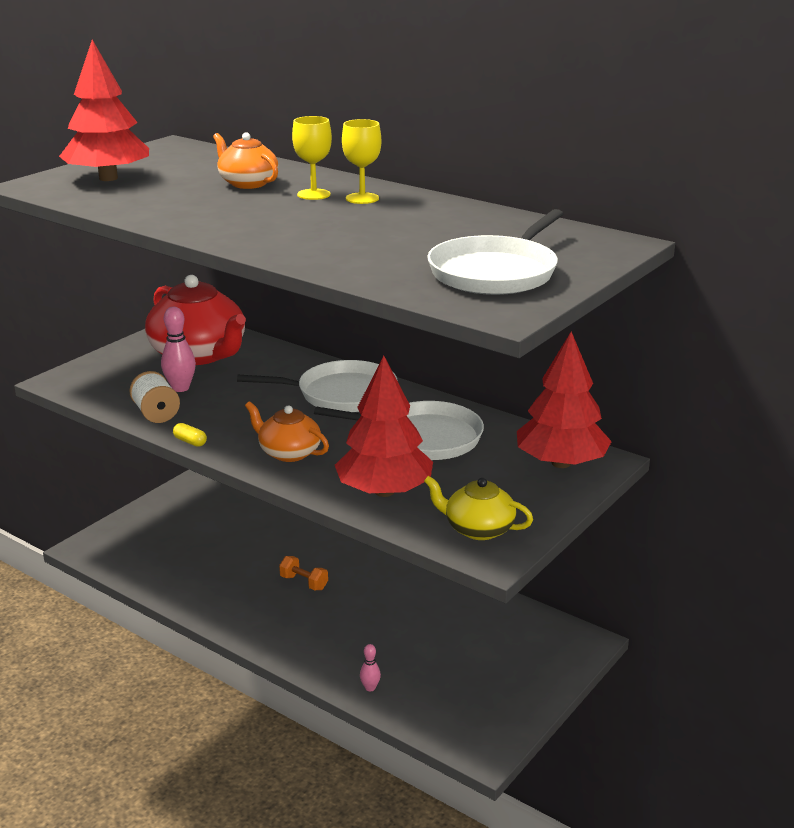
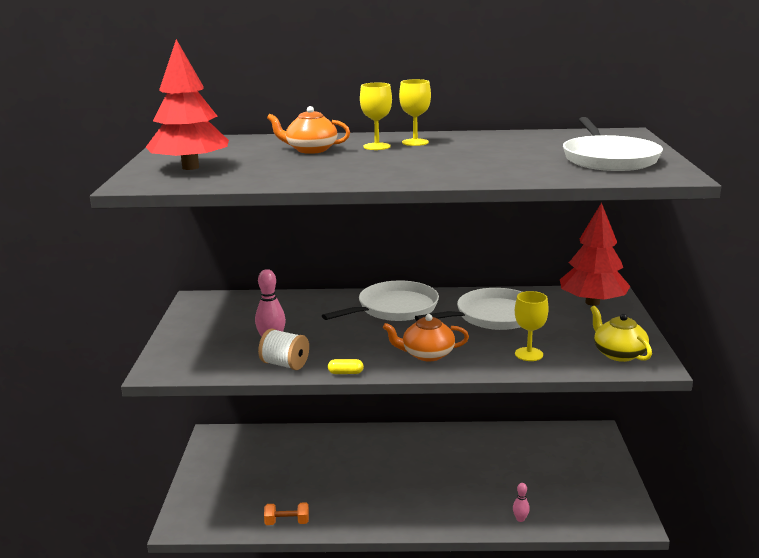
camera: 35 degrees left, 5 degrees down
red teapot [145,275,246,365] -> none
orange dumbbell [279,556,328,590] -> orange dumbbell moved to [264,502,309,525]
red tree [335,356,433,497] -> yellow goblet [515,291,549,361]
yellow teapot [424,476,533,540] -> yellow teapot turned 75 degrees clockwise [590,306,652,362]

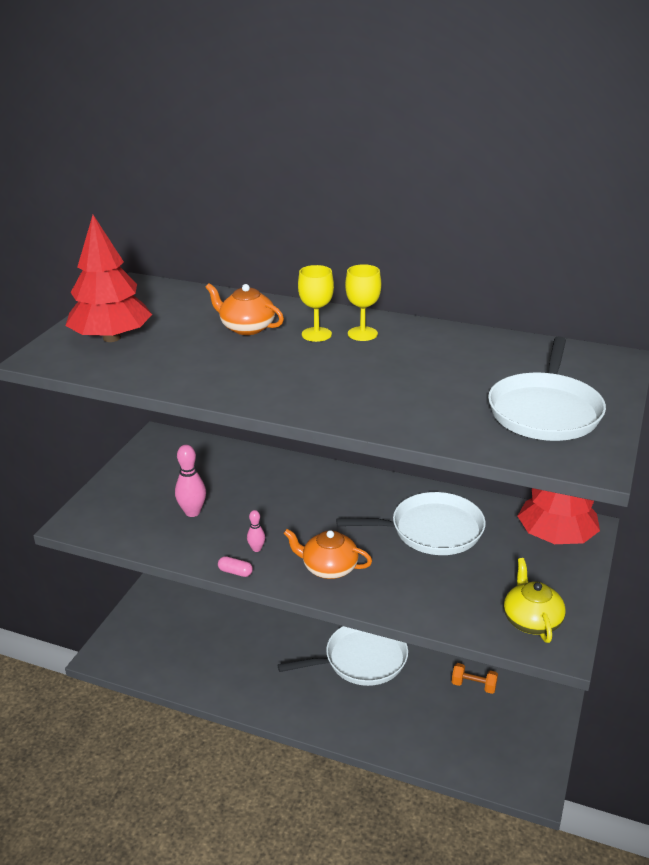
camera: 20 degrees right, 10 degrees up
white spool [258,328,309,370] -> none
orange dumbbell [264,502,309,525] -> orange dumbbell moved to [452,663,498,694]
white pan [322,280,439,321] -> white pan moved to [278,626,408,686]
yellow capsule [328,359,364,374] -> pink capsule [218,556,253,577]
pink bowling pin [513,483,530,522] -> pink bowling pin moved to [247,510,265,552]
yellow goblet [515,291,549,361] -> none

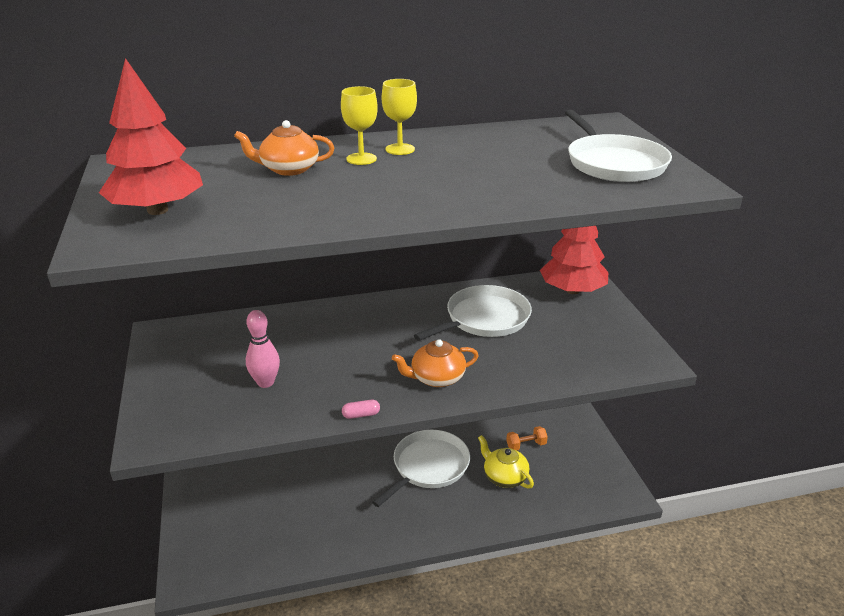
camera: 35 degrees left, 0 degrees up
pink bowling pin [247,510,265,552] -> none
yellow teapot [504,558,566,643] -> yellow teapot moved to [478,435,534,489]

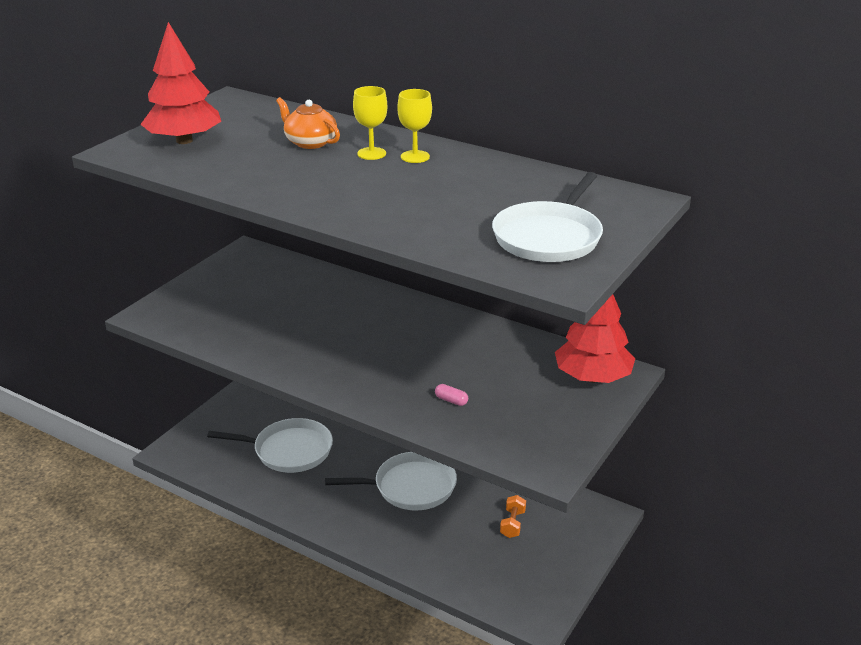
camera: 45 degrees right, 0 degrees up
pink bowling pin [246,310,280,388] -> none
pink capsule [342,400,380,419] -> pink capsule moved to [435,384,468,406]
orange teapot [392,339,479,387] -> none
white pan [414,285,532,341] -> white pan moved to [207,418,333,473]
yellow teapot [478,435,534,489] -> none
orange dumbbell [506,426,548,451] -> orange dumbbell turned 75 degrees clockwise [500,495,526,538]

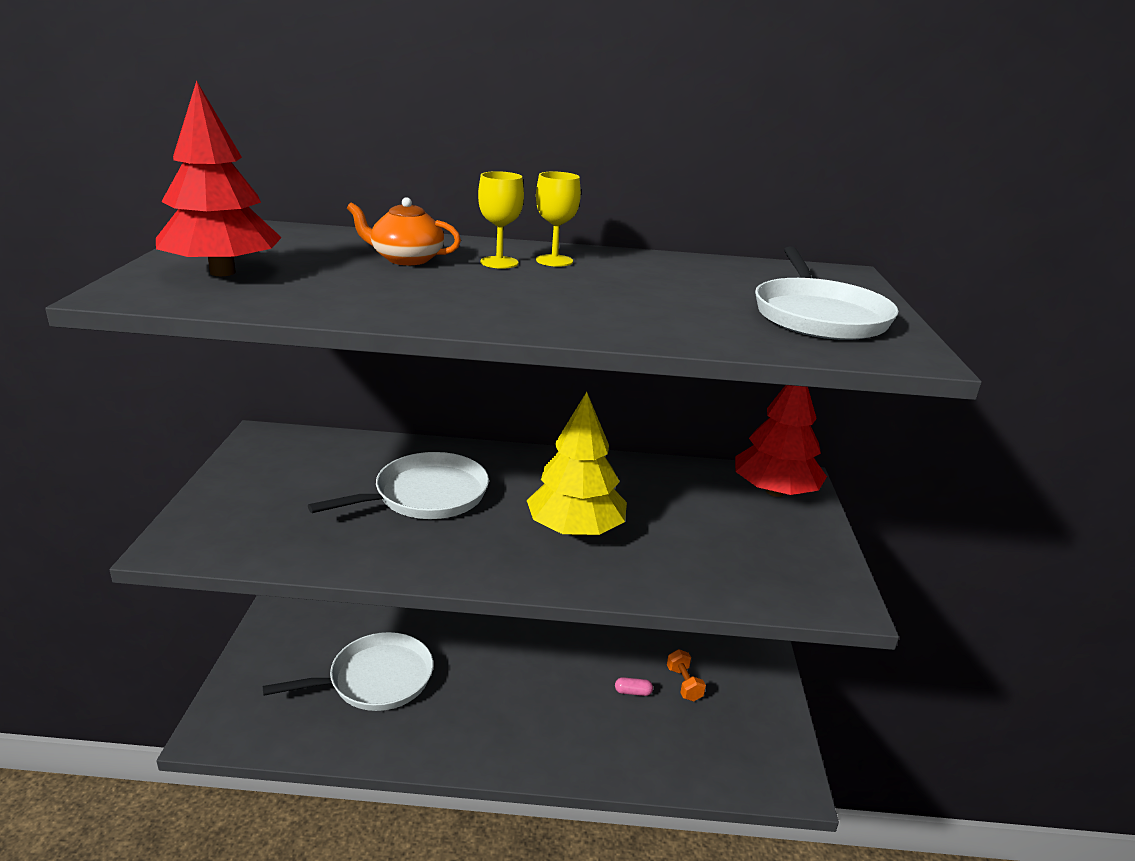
camera: 30 degrees left, 5 degrees down
white pan [325,452,457,510] -> white pan moved to [308,452,489,519]
pink capsule [435,384,468,406] -> pink capsule moved to [615,677,653,696]
none -> yellow tree [527,392,627,536]

